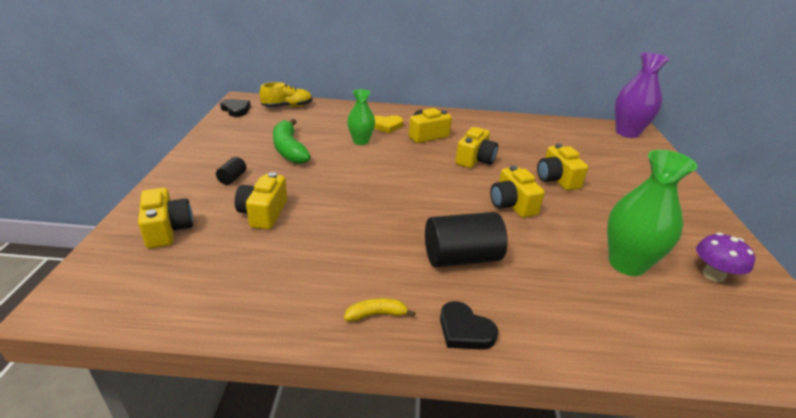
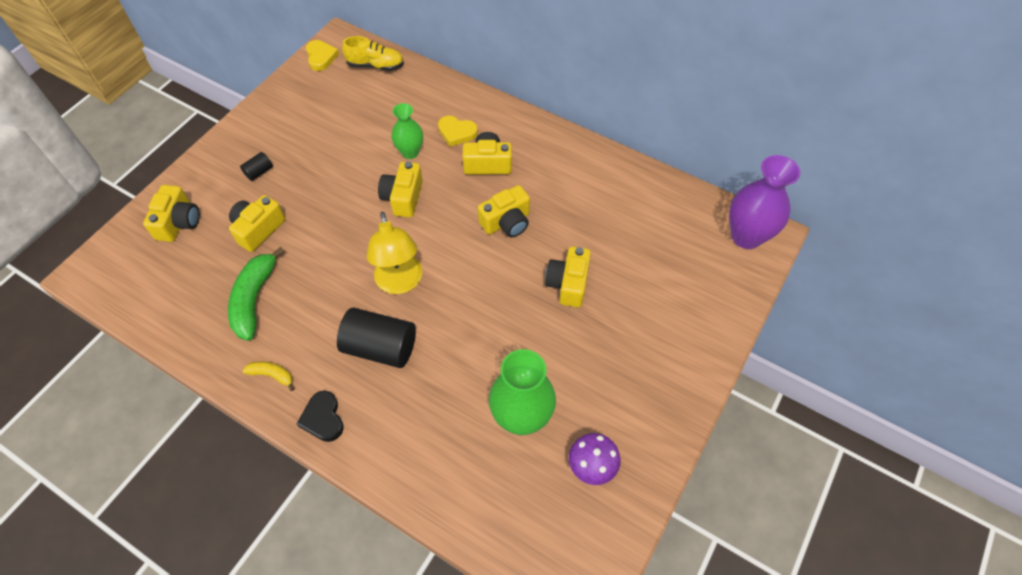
camera: 30 degrees right, 25 degrees up
black heart [220,99,251,117] -> yellow heart [306,40,339,71]
green banana [273,119,311,164] -> green banana moved to [228,247,285,341]
yellow camera [490,165,545,218] -> yellow camera moved to [378,161,423,218]
none -> yellow lamp [367,212,422,294]

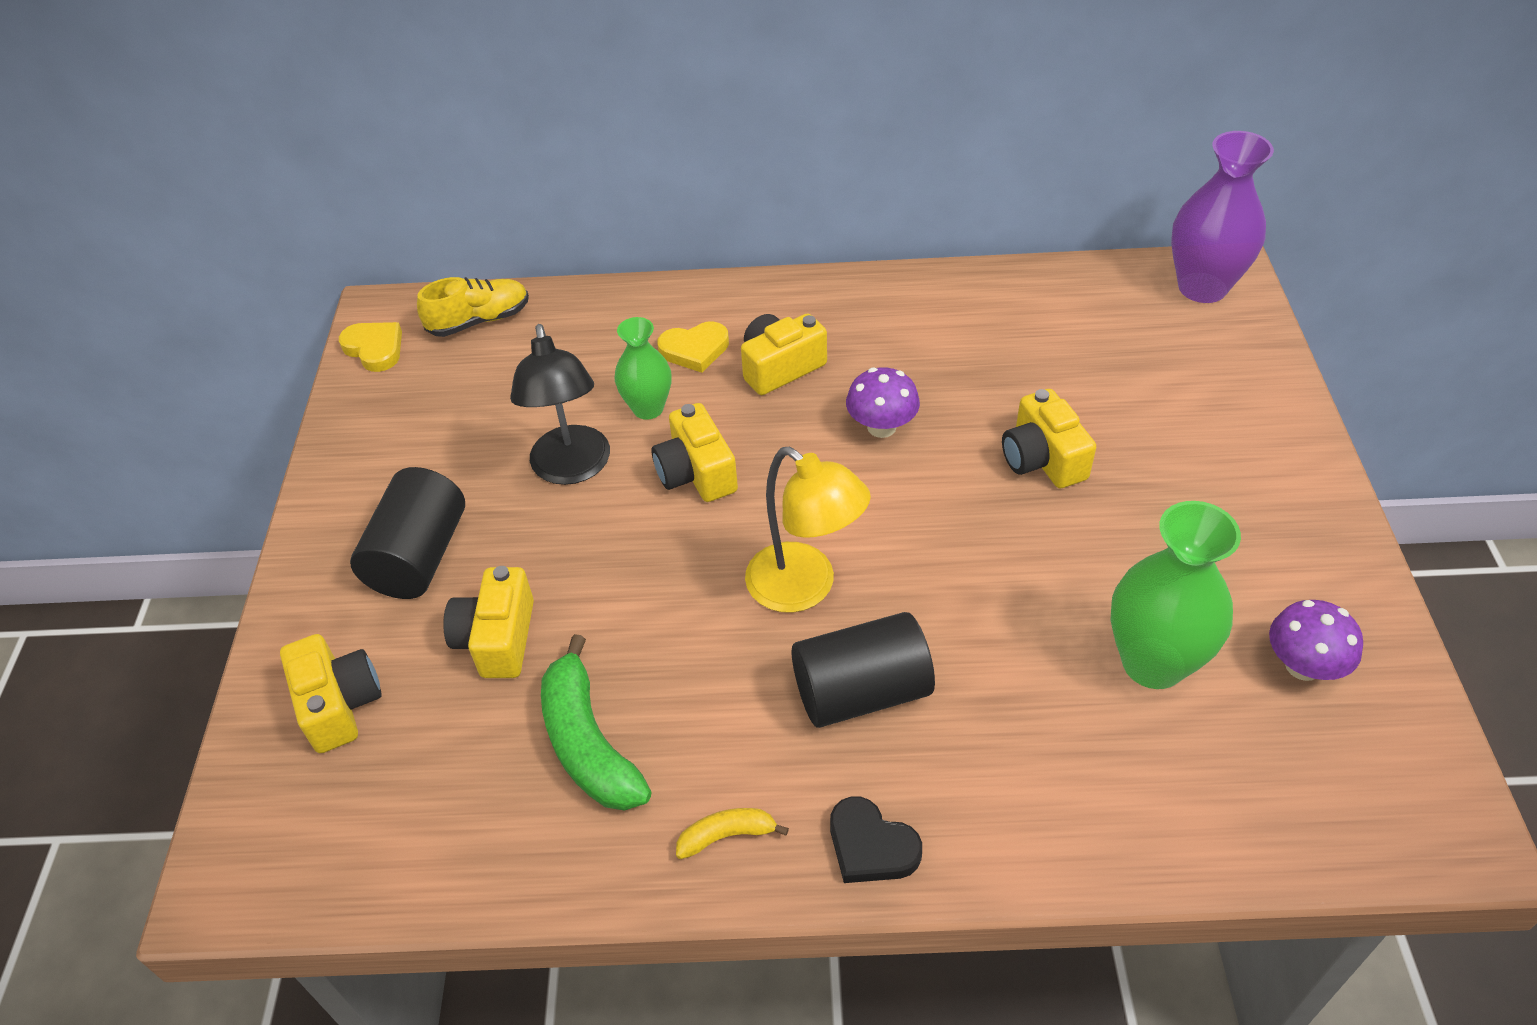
camera: 30 degrees left, 10 degrees down
black cylinder [240,152,273,181] -> black cylinder [350,467,465,599], size x2.17
yellow camera [478,185,530,237] -> purple mushroom [846,367,920,438]
none -> black lamp [510,324,610,485]

